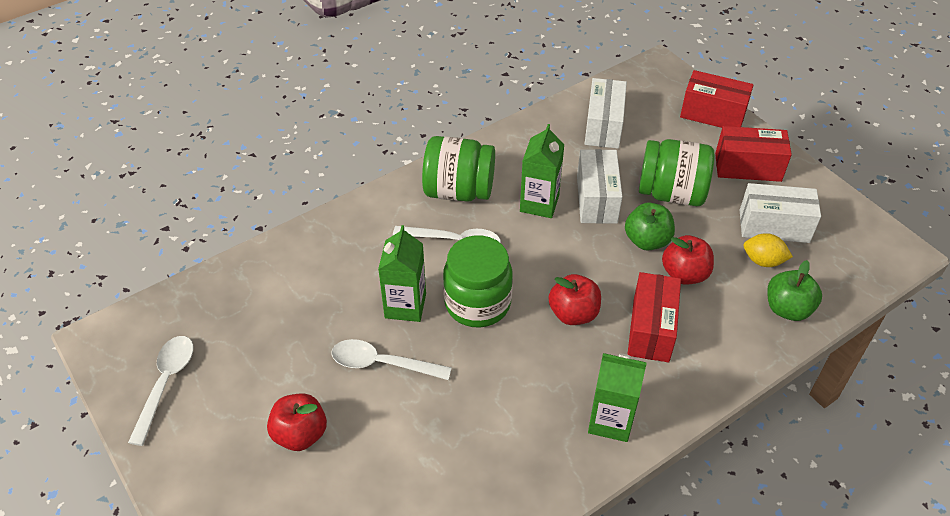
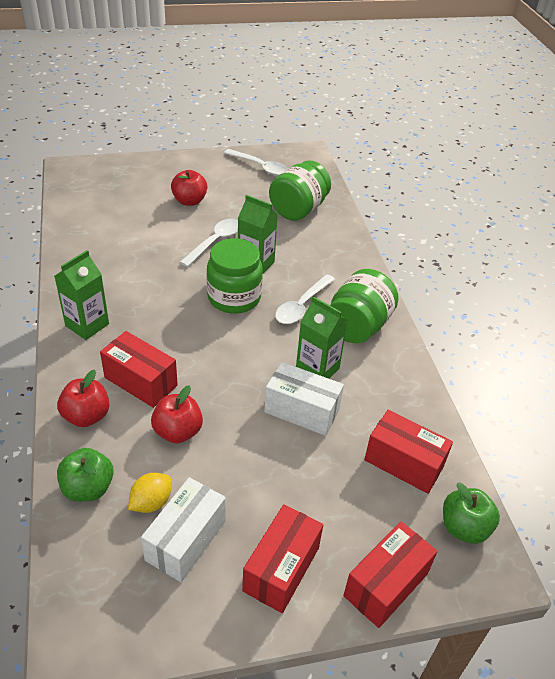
camera: 110 degrees right, 5 degrees down
red apple [548,274,601,325] -> red apple moved to [57,370,109,427]
white box [585,78,627,149] -> red box [364,410,453,494]
green apple [625,202,675,251] -> green apple moved to [443,483,500,544]
green jar [639,139,714,206] -> green jar moved to [269,160,331,221]

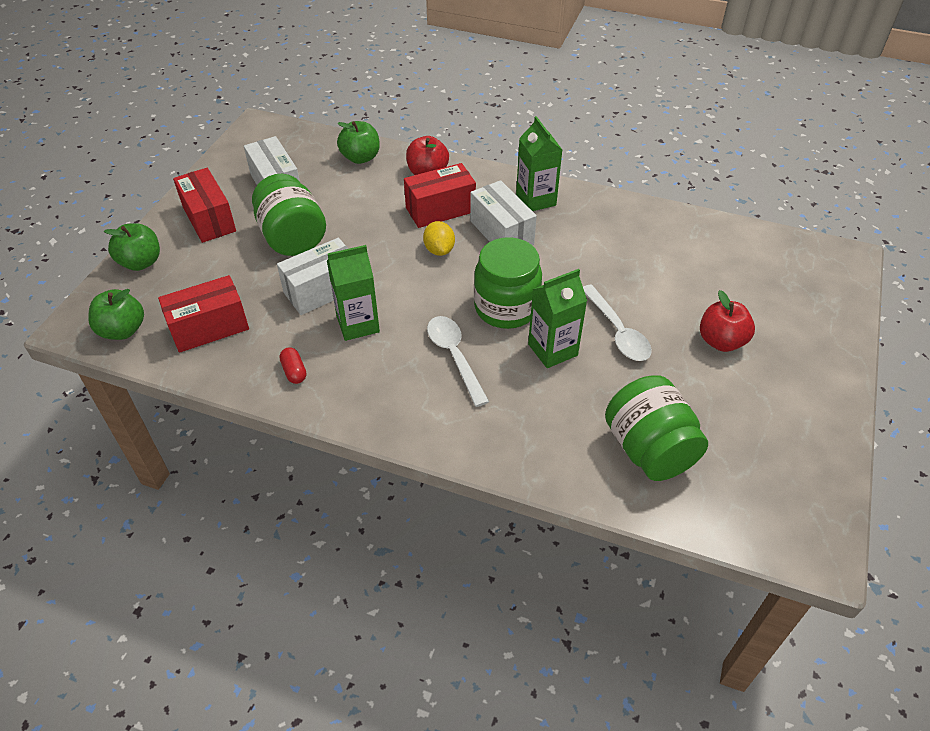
camera: 125 degrees right, 5 degrees up
yellow lemon [128,473,172,513] -> yellow lemon moved to [423,221,455,256]
red apple [151,385,203,443] -> none
white spoon [224,149,288,176] -> none
green jar [330,269,399,343] -> green jar moved to [252,174,326,256]
red box [343,521,438,628] -> green apple [104,223,160,271]
none -> red capsule [279,347,306,384]
none -> white box [470,180,537,245]

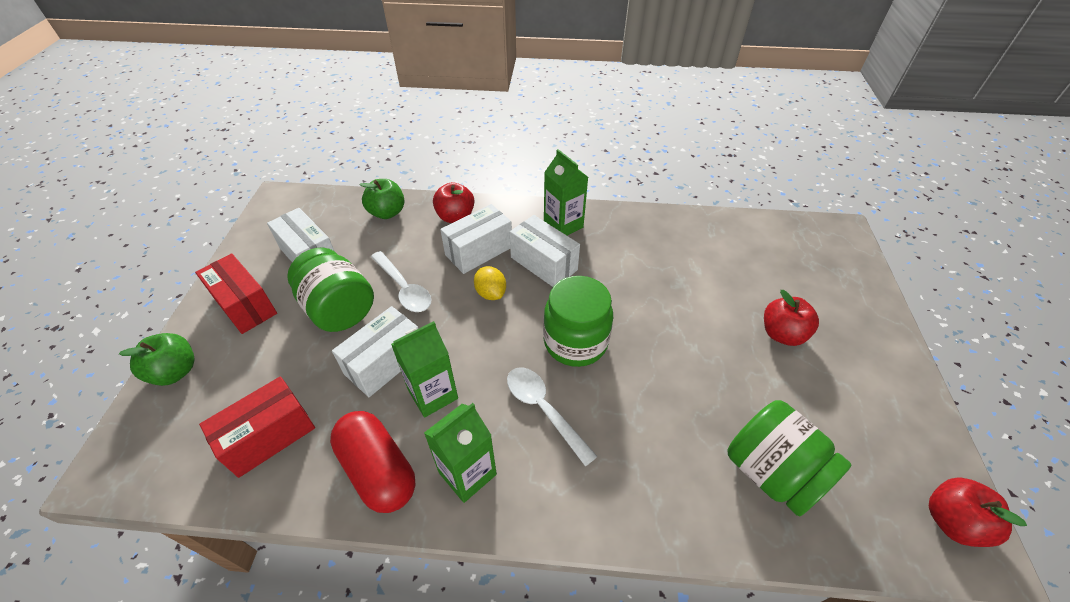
camera: 15 degrees left, 0 degrees up
green apple [88,289,144,340] -> none
red capsule [279,347,306,384] -> red capsule [330,411,416,513], size x2.32
red box [404,163,476,228] -> white box [440,204,512,274]
green carton [528,269,587,368] -> green carton moved to [424,403,497,503]
white spoon [583,284,652,361] -> white spoon moved to [371,251,431,312]
none -> red apple [929,478,1027,547]

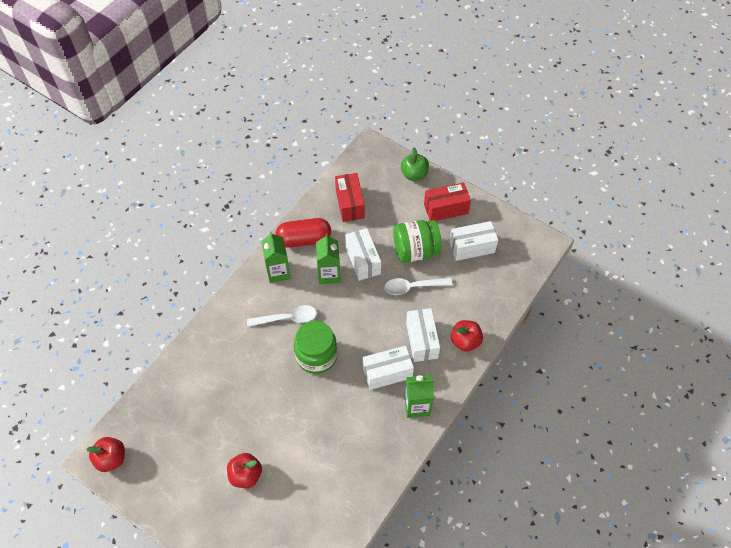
camera: 120 degrees right, 10 degrees up
green apple [360,179,405,219] -> none
yellow lemon [474,266,506,300] -> none
green jar [727,400,852,517] -> none

